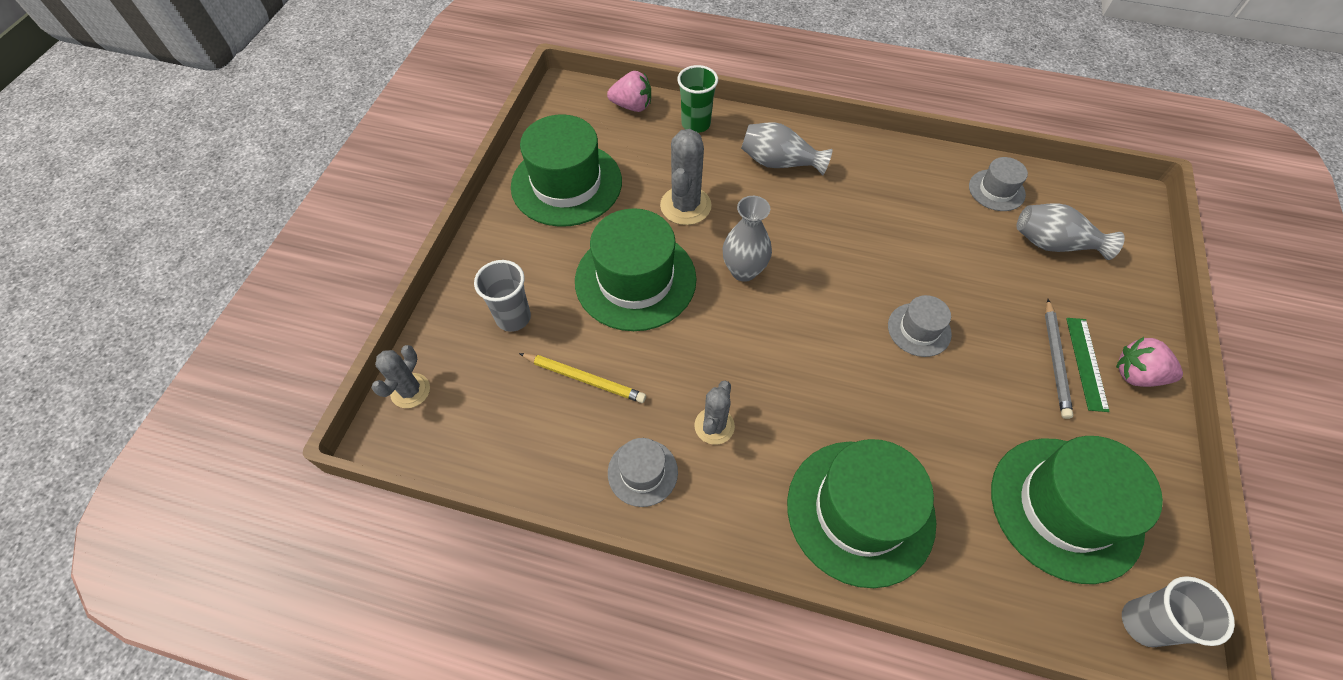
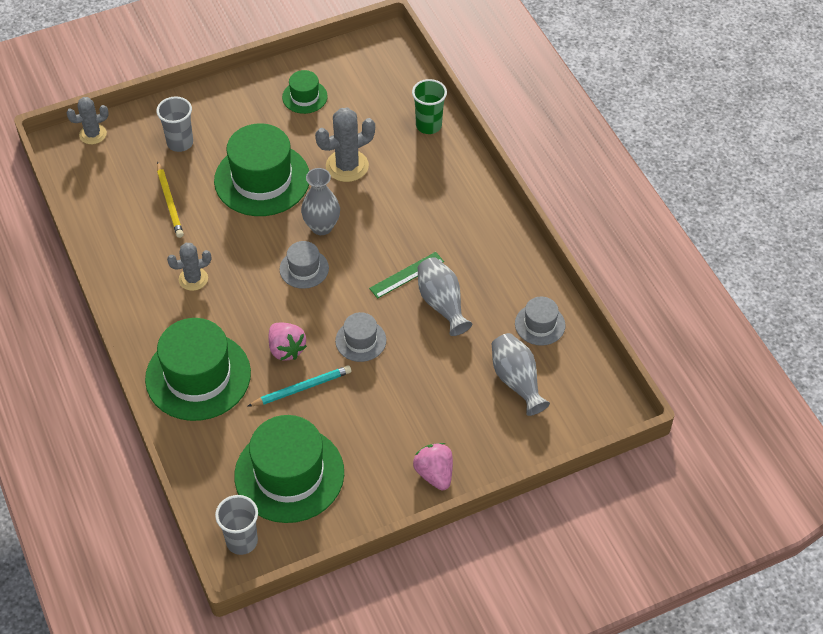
camera: 50 degrees right, 5 degrees down
green hat [511,115,622,227] -> green hat [282,70,328,114], size x0.49
pink strawberry [607,71,651,112] -> pink strawberry moved to [268,323,307,361]
grey hat [608,438,678,507] -> grey hat moved to [279,241,329,289]
grey vase [741,122,833,175] -> grey vase moved to [418,257,472,336]
grey pencil [1045,299,1073,419] -> none
green ruler [1066,318,1110,412] -> green ruler moved to [369,252,444,299]
none -> turquoise pencil [247,365,351,407]

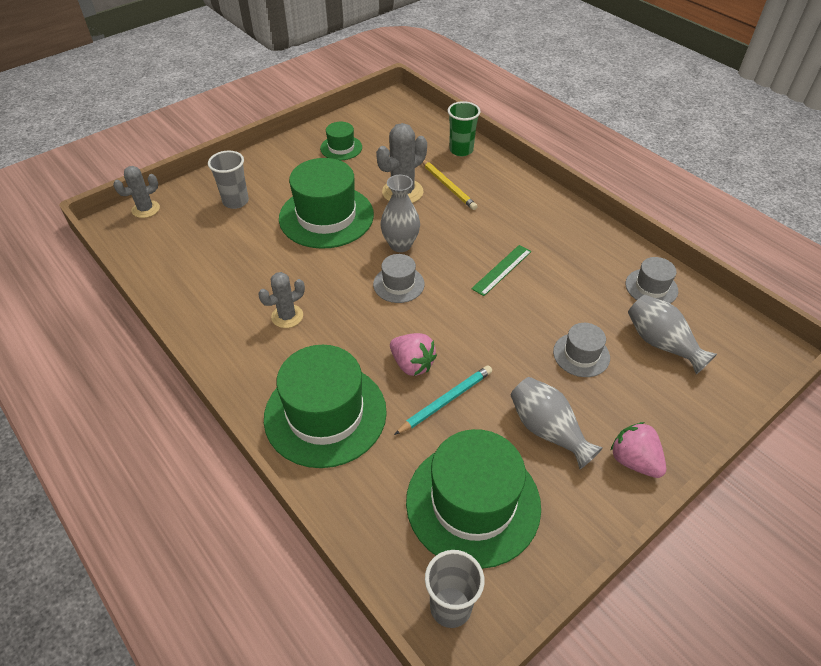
camera: 15 degrees left, 5 degrees down
yellow pencil [157,161,184,238] -> yellow pencil moved to [422,160,478,210]
grey hat [335,312,386,362] -> grey hat moved to [553,323,610,377]
grey vase [418,257,472,336] -> grey vase moved to [510,377,603,469]

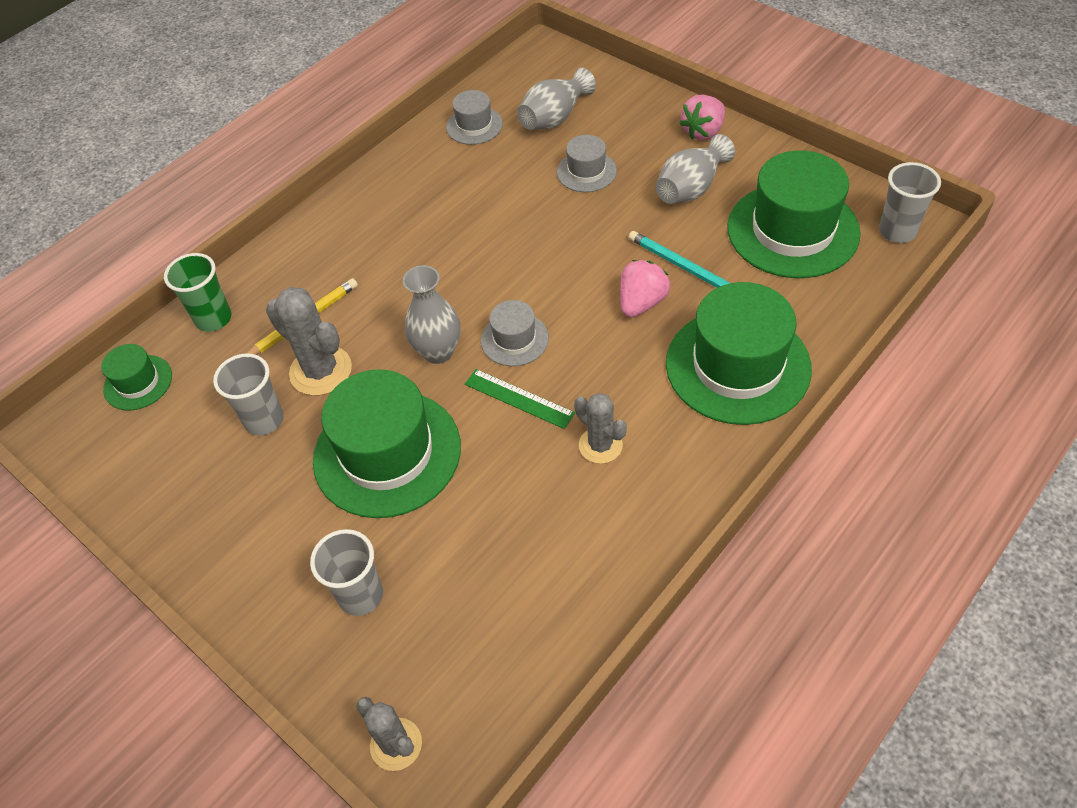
camera: 95 degrees left, 5 degrees up
green hat [320,122,362,160] -> green hat moved to [101,344,172,410]
green ruler [471,245,531,296] -> green ruler moved to [465,369,575,429]
none -> grey cup [213,353,284,435]

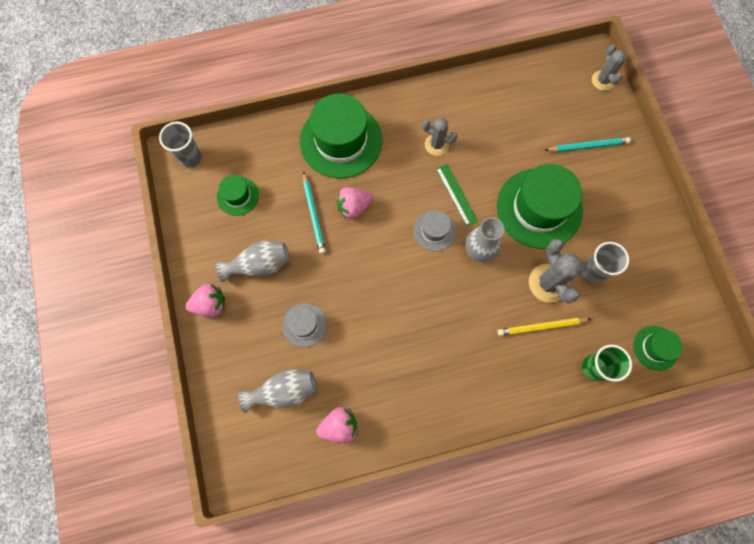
camera: 150 degrees left, 20 degrees up
grey cup [310,529,383,616] -> turquoise pencil [545,137,631,152]
grey hat [446,90,503,145] -> pink strawberry [316,407,358,443]
grey cactus [574,393,627,464] -> grey cactus turned 60 degrees counterclockwise [422,118,458,156]
green hat [727,150,861,278] -> green hat [217,175,259,216], size x0.49

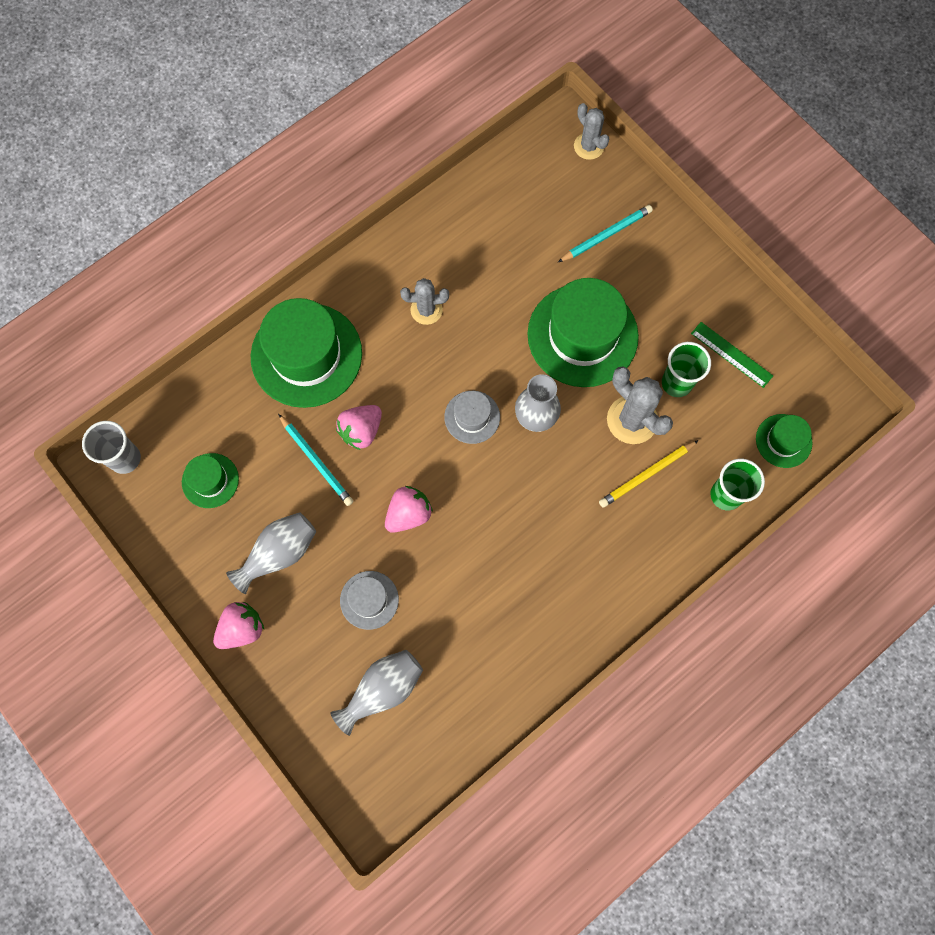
camera: 25 degrees left, 0 degrees up
pink strawberry [316,407,358,443] -> pink strawberry moved to [385,486,433,533]
green ruler [436,164,478,226] -> green ruler moved to [691,322,773,388]
grey cup [582,242,629,283] -> green cup [662,342,711,397]

